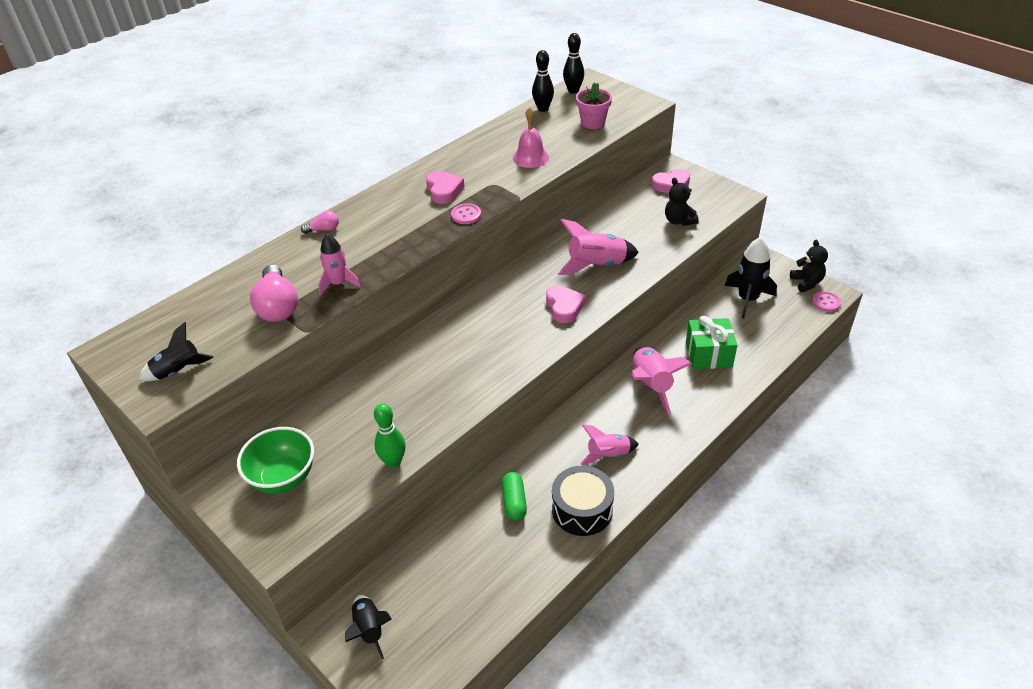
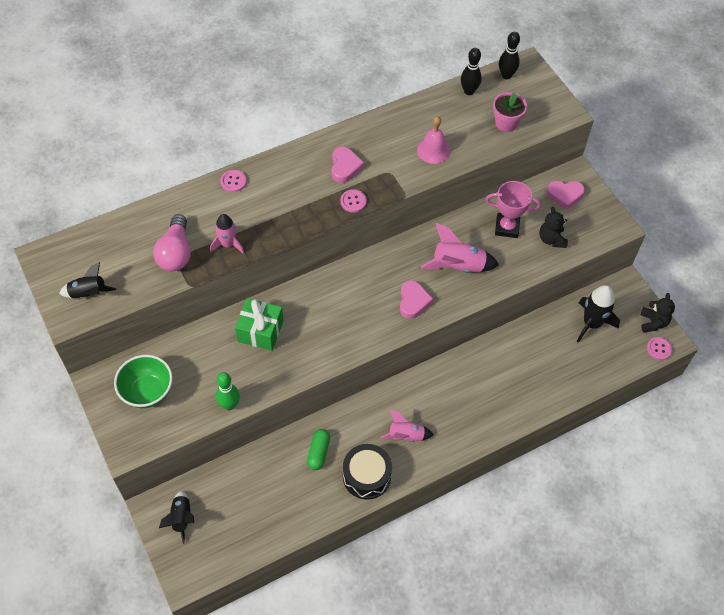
camera: 15 degrees right, 15 degrees up
pink light bulb [301,210,339,234] -> pink button [220,170,247,192]
pink rocket [631,347,692,415] -> none
green gift [686,316,737,369] -> green gift moved to [235,298,283,351]
none -> pink trophy [486,181,541,238]

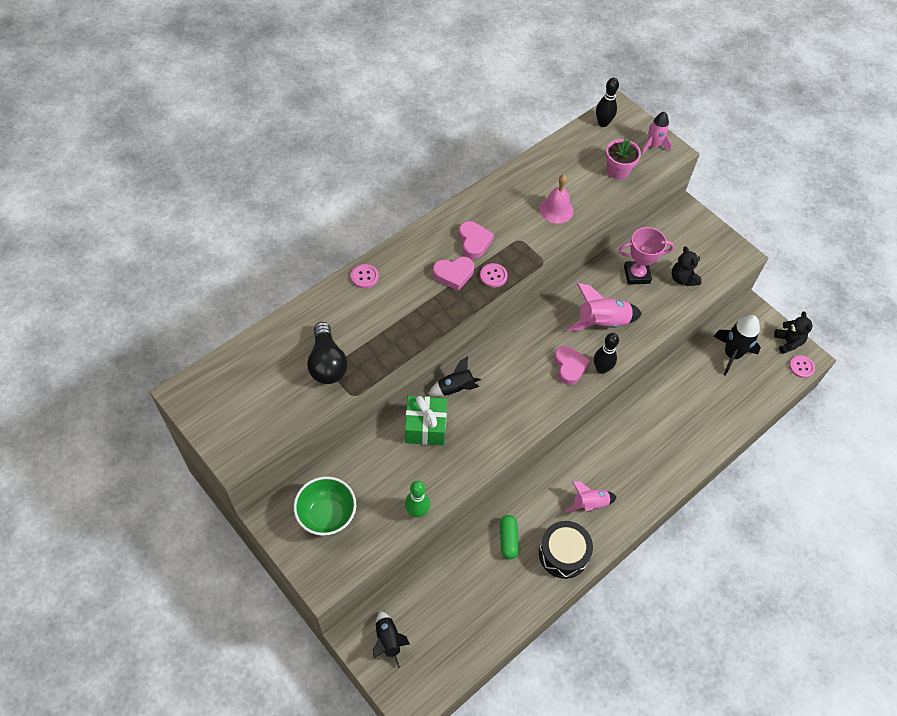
camera: 15 degrees left, 0 degrees up
black rocket [59,262,116,298] -> black rocket moved to [429,356,481,396]
pink light bulb [153,214,191,271] -> black light bulb [307,322,348,384]
pink rocket [210,214,244,254] -> pink rocket moved to [641,112,672,155]
black bowling pin [461,48,482,95] -> black bowling pin moved to [594,333,619,374]
pink heart [546,181,585,210] -> pink heart moved to [433,257,474,291]

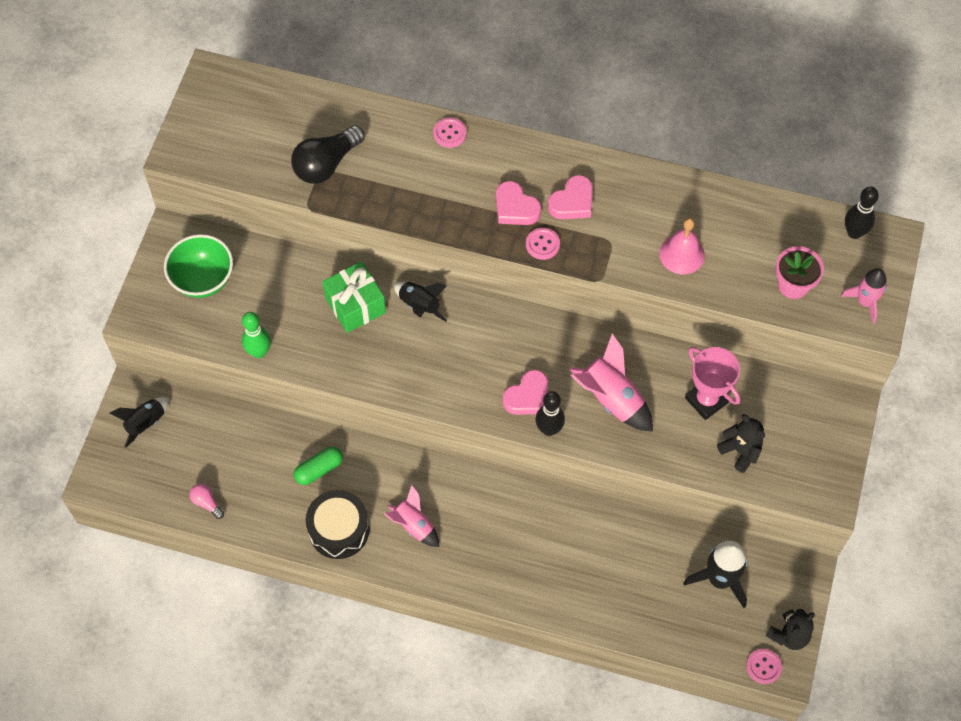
camera: 60 degrees right, 5 degrees up
black teddy bear [672,247,701,286] -> black teddy bear turned 105 degrees clockwise [717,414,765,473]
none -> pink light bulb [189,484,224,519]

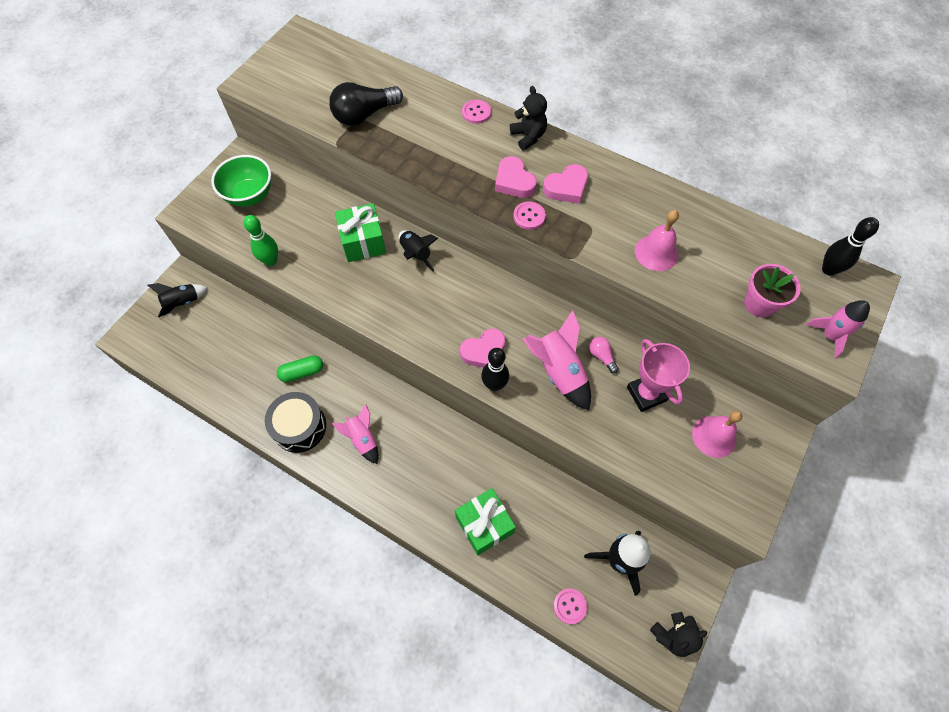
camera: 15 degrees right, 0 degrees up
pink light bulb [189,484,224,519] -> pink light bulb moved to [589,337,619,374]
black teddy bear [717,414,765,473] -> black teddy bear moved to [510,86,547,150]
pink button [746,649,782,684] -> pink button moved to [553,588,587,624]
none -> green gift [455,488,516,555]
none -> pink bell [692,411,742,458]

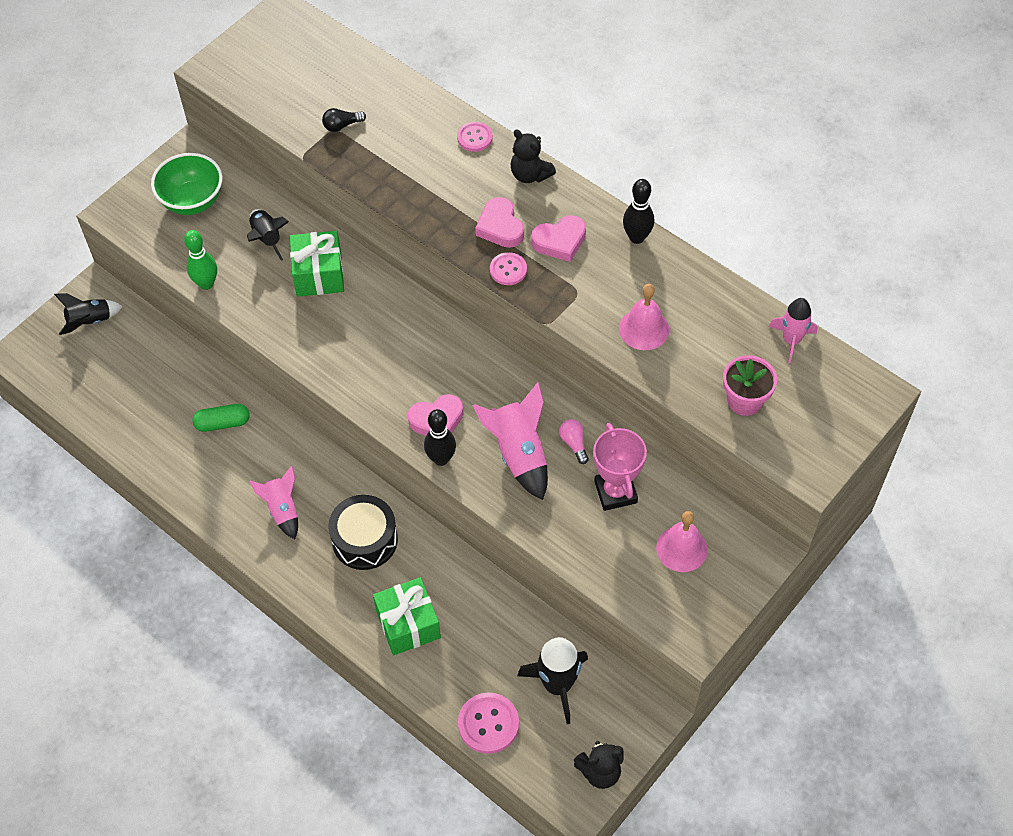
camera: 10 degrees right, 5 degrees down
black drum [265,392,326,453] -> black drum moved to [328,495,398,570]
black light bulb [329,82,403,126] -> black light bulb [322,108,366,132], size x0.49
black rocket [399,230,438,272] -> black rocket moved to [247,209,288,261]
black teddy bear [510,86,547,150] -> black teddy bear turned 150 degrees clockwise [511,130,556,183]
pink button [553,588,587,624] -> pink button [458,693,519,754], size x1.57
pink rocket [806,300,870,359] -> pink rocket moved to [769,298,817,363]
black bowling pin [822,217,879,276] -> black bowling pin moved to [623,179,654,244]

